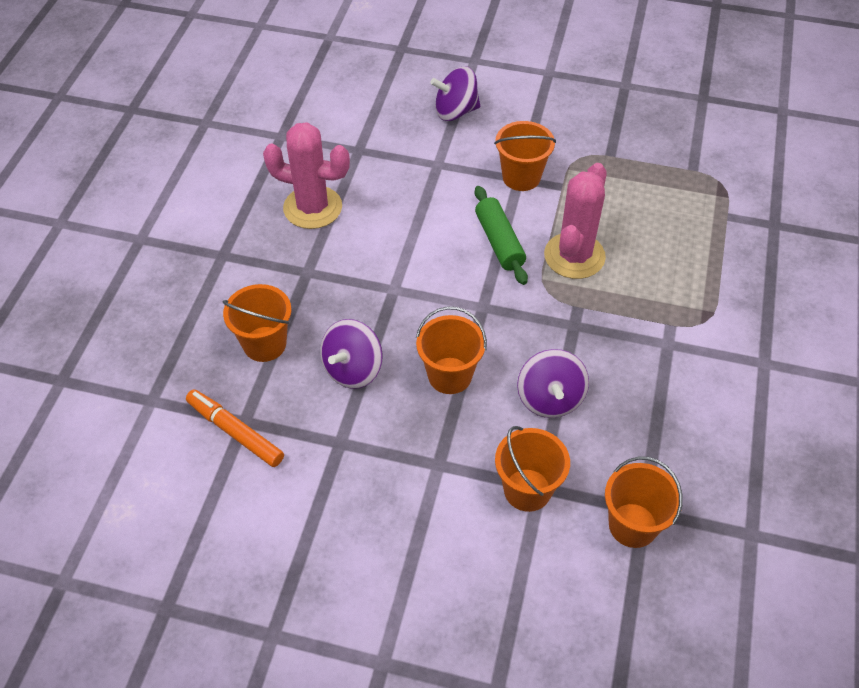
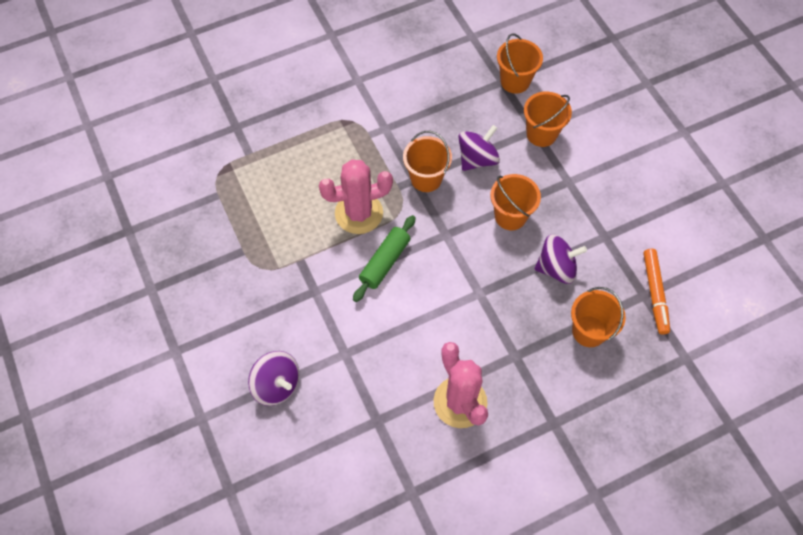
camera: 130 degrees left, 10 degrees up
orange bucket [494,121,556,191] -> orange bucket moved to [403,131,452,192]

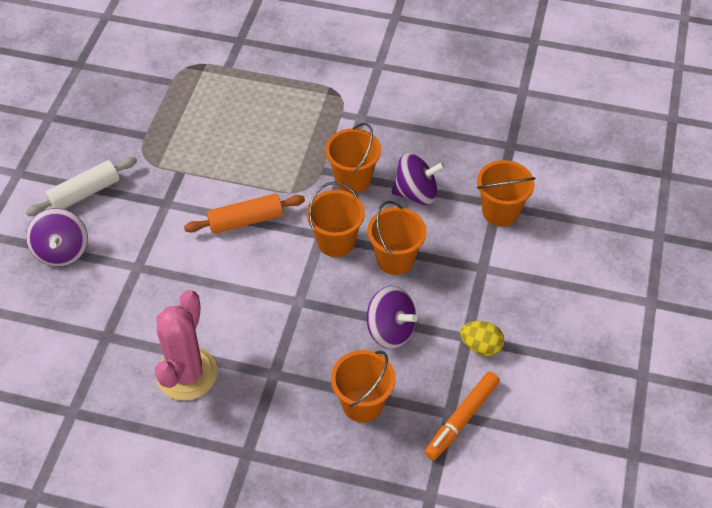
camera: 40 degrees right, 10 degrees down
pink cactus [319,159,393,234] -> none
green rolling pin [353,215,416,302] -> orange rolling pin [184,193,305,234]
orange bucket [497,33,543,94] -> orange bucket moved to [306,182,365,257]
none -> white rolling pin [26,157,137,216]
none -> yellow egg [460,321,504,356]

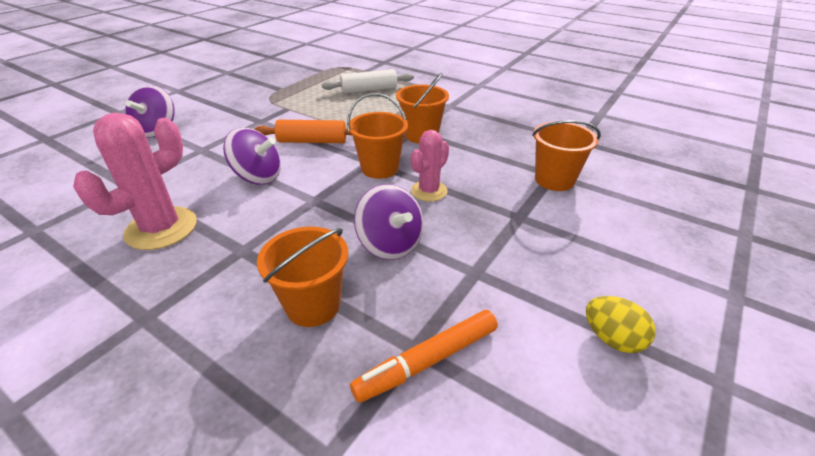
camera: 20 degrees right, 15 degrees down
white rolling pin [26,157,137,216] -> white rolling pin moved to [322,69,414,93]
orange bucket [368,201,427,275] -> pink cactus [411,130,449,201]
purple spinning top [392,153,445,205] -> purple spinning top moved to [223,128,281,185]
yellow egg [460,321,504,356] -> yellow egg moved to [586,296,656,353]

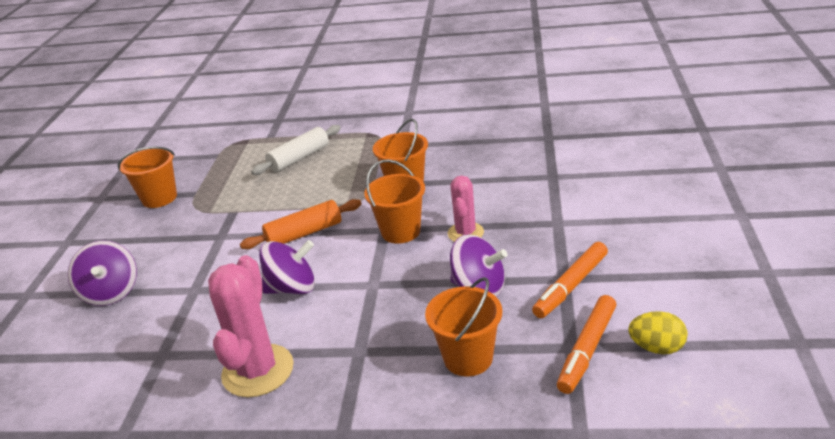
camera: 25 degrees left, 5 degrees down
orange bucket [532,120,601,191] -> orange bucket moved to [117,146,177,208]
yellow egg [586,296,656,353] -> yellow egg moved to [628,311,687,354]
none -> orange marker [532,242,608,318]

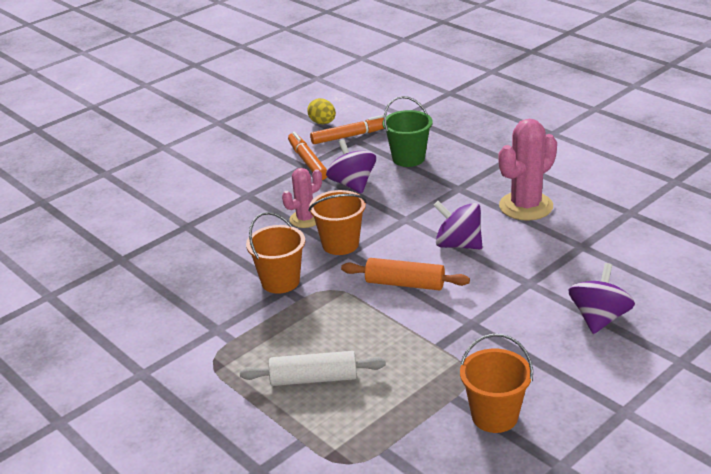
camera: 140 degrees left, 0 degrees up
orange bucket [425,277,502,376] -> green bucket [382,96,432,167]
orange marker [532,242,608,318] -> orange marker turned 105 degrees counterclockwise [288,132,327,180]

